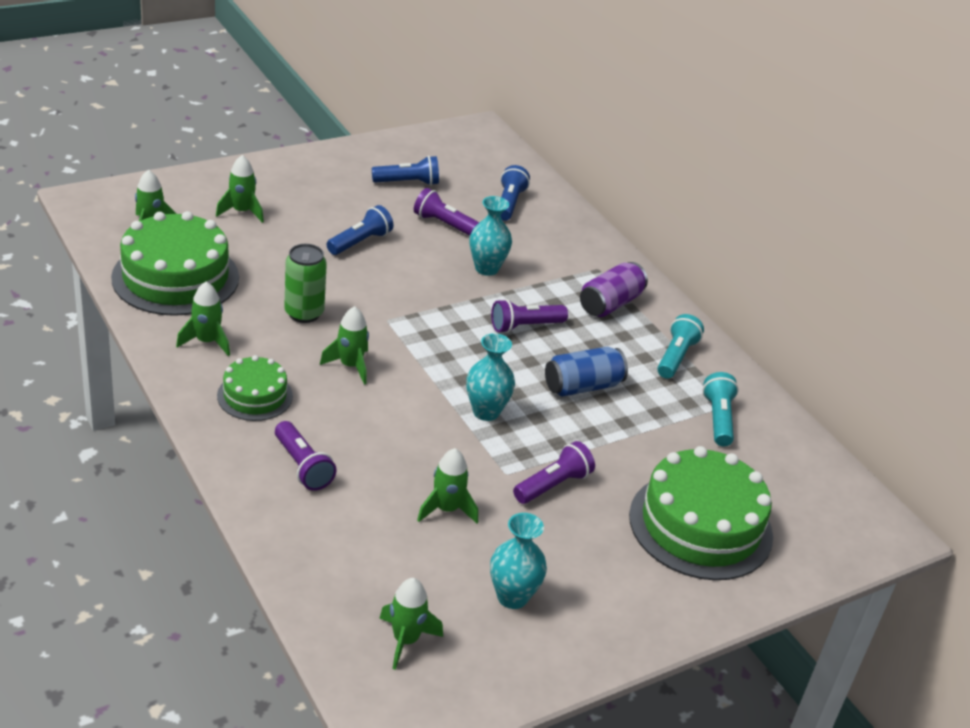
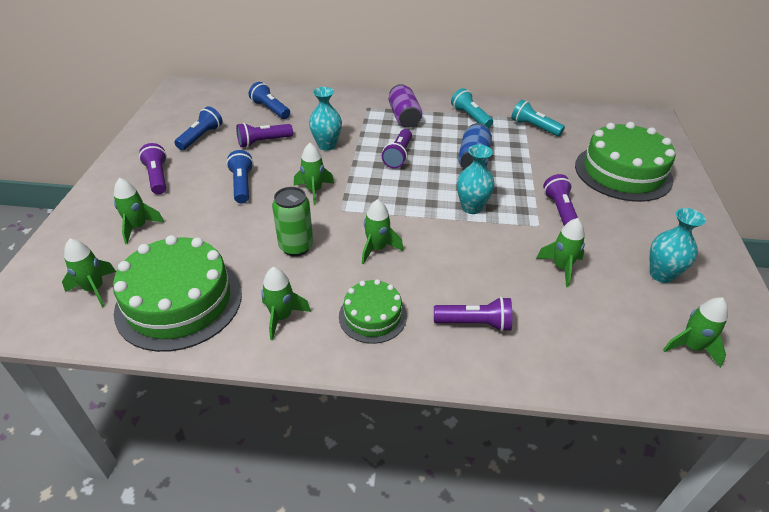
camera: 50 degrees left, 5 degrees up
none -> purple flashlight [139,143,167,194]
none -> green rocket [294,143,334,205]

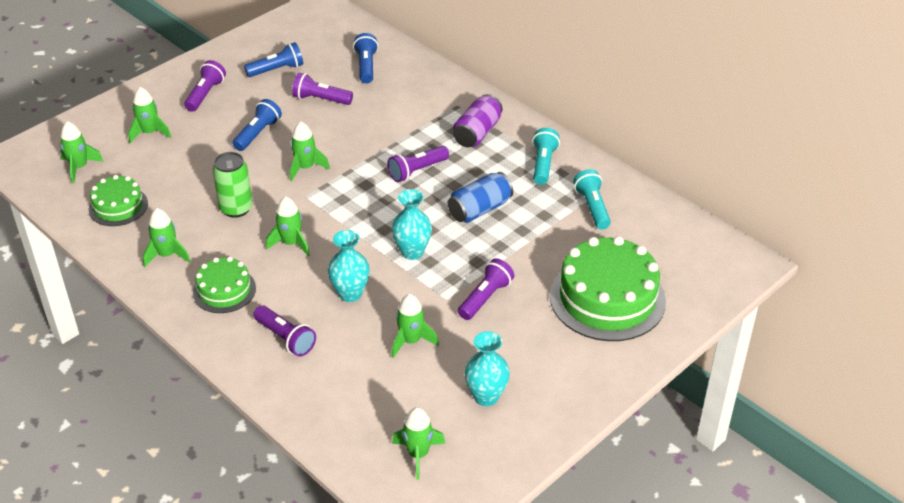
camera: 40 degrees right, 0 degrees up
green cake [113,235,242,352] -> green cake [89,175,148,226], size x0.55
turquoise vase [309,87,342,151] -> turquoise vase moved to [328,230,370,302]

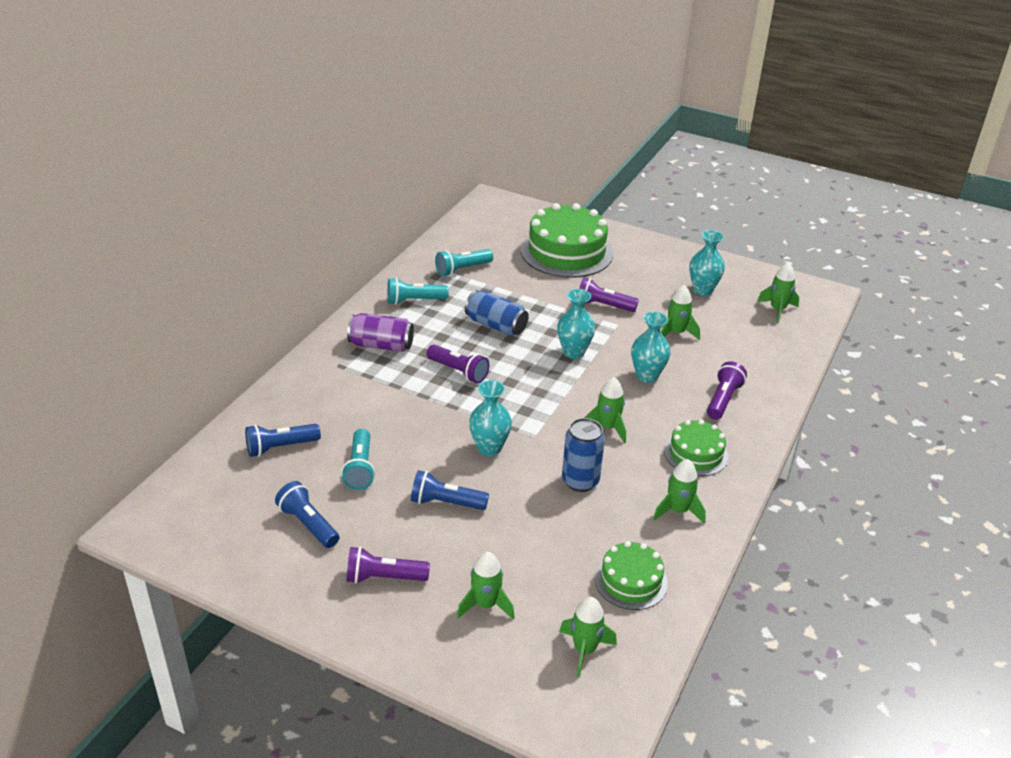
camera: 110 degrees left, 5 degrees down
green can [213,152,253,218] -> blue can [562,418,605,492]
green rocket [290,122,330,182] -> turquoise vase [469,380,512,456]
purple flashlight [292,73,353,105] -> turquoise flashlight [341,429,375,490]

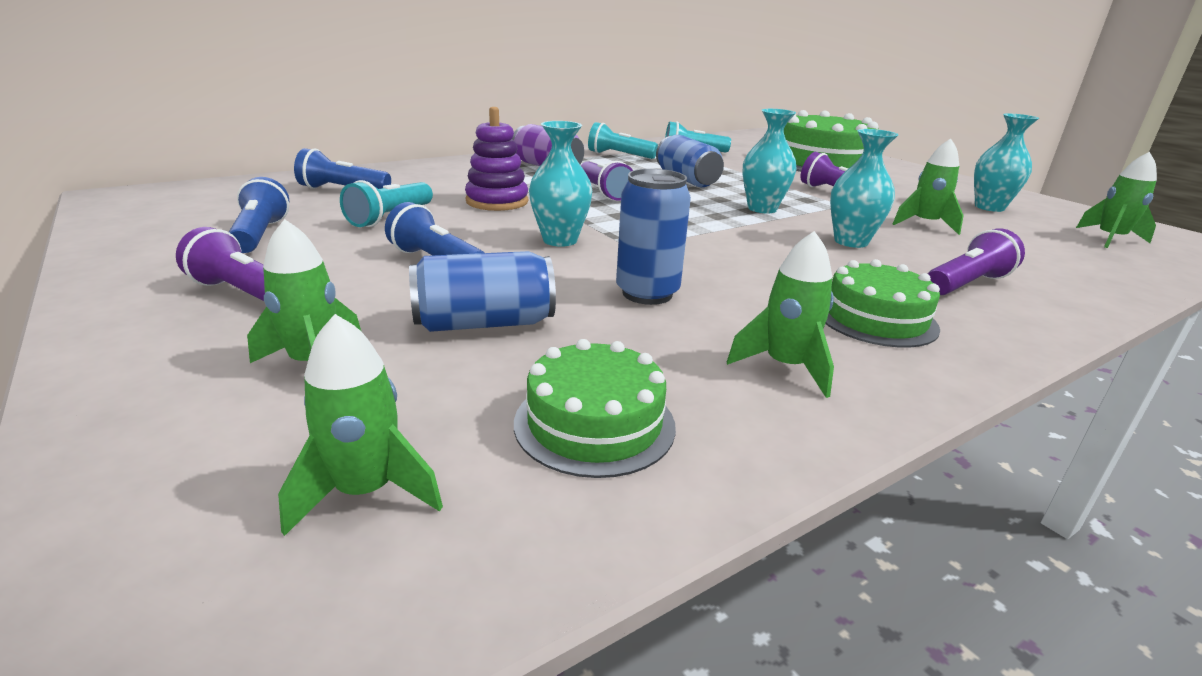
camera: 30 degrees right, 10 degrees down
green rocket [584,377,626,443] -> none
none -> blue can [409,251,556,332]
none -> purple stacking toy [465,107,528,211]

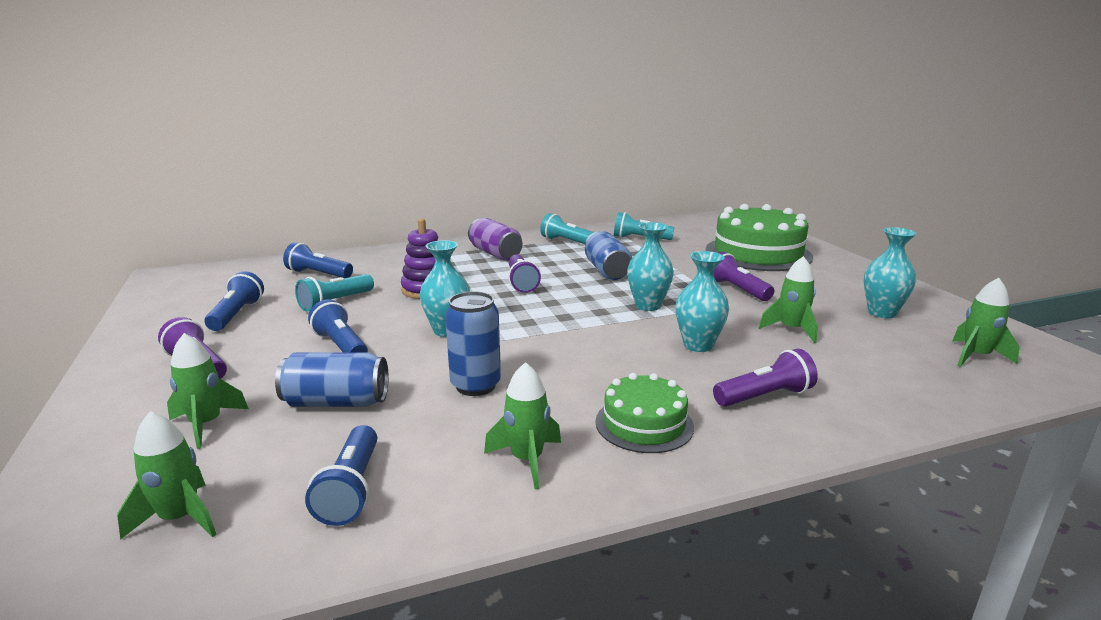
camera: 15 degrees right, 5 degrees down
green cake [514,339,676,478] -> blue flashlight [305,425,377,526]

